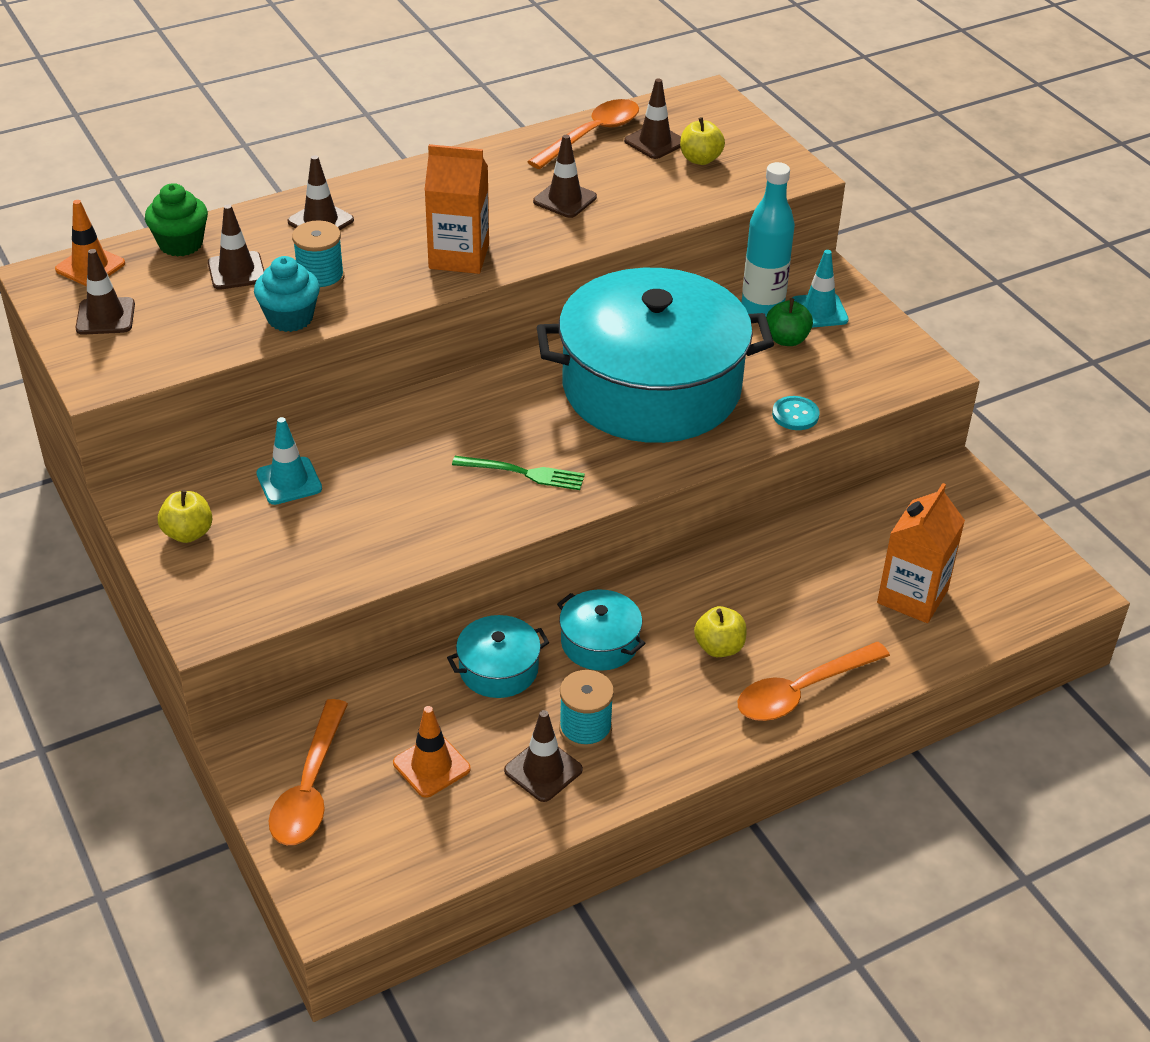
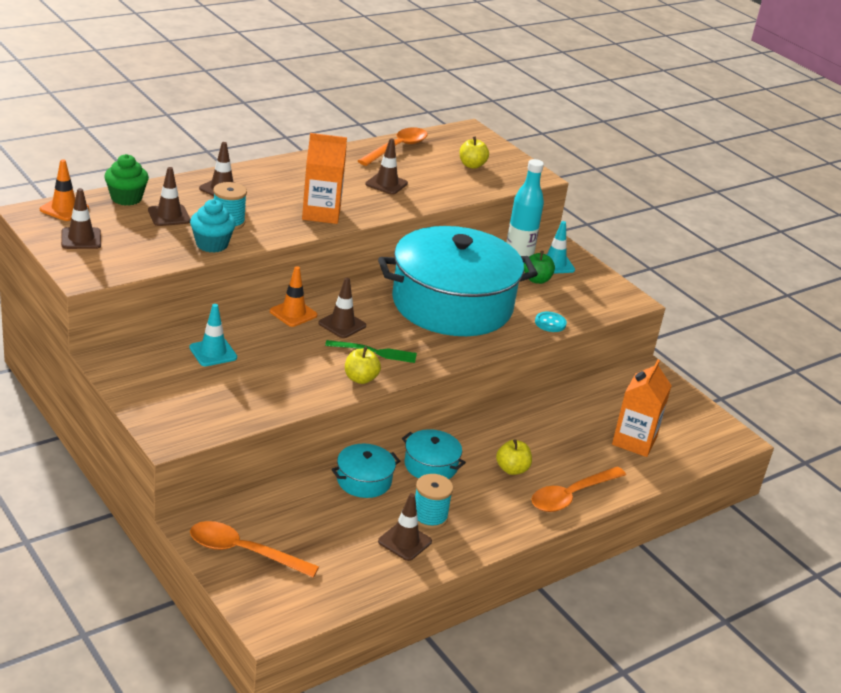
camera: 10 degrees left, 10 degrees down
yellow apple [158,490,212,543] -> yellow apple moved to [345,346,381,384]
orange spoon [269,699,348,845] -> orange spoon turned 105 degrees clockwise [190,521,319,578]
orange traffic cone [393,706,470,798] -> orange traffic cone moved to [270,266,318,327]
brown traffic cone [624,78,681,159] -> brown traffic cone moved to [318,278,366,338]

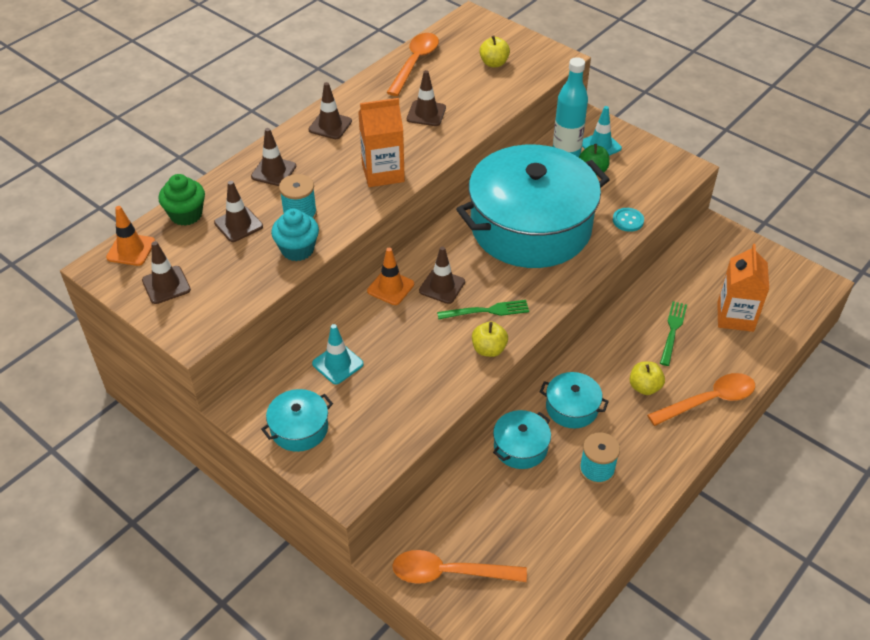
camera: 10 degrees left, 15 degrees up
brown traffic cone [378,493,432,561] -> brown traffic cone moved to [309,82,352,139]
orange spoon [531,466,626,512] -> orange spoon turned 150 degrees counterclockwise [647,373,755,426]
none -> turquoise pot [261,389,333,452]
none -> green fork [660,301,687,366]

